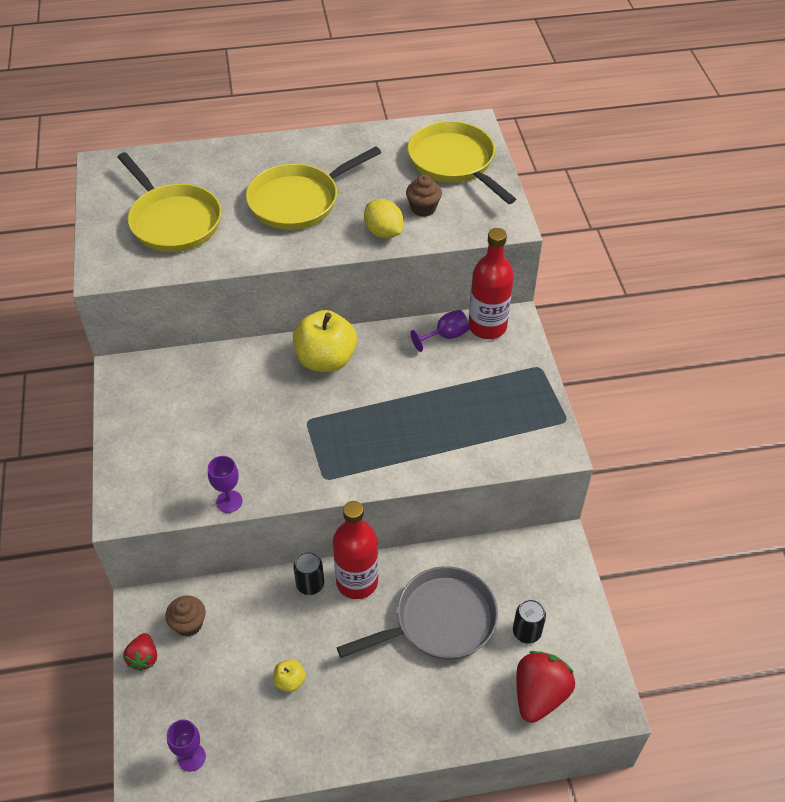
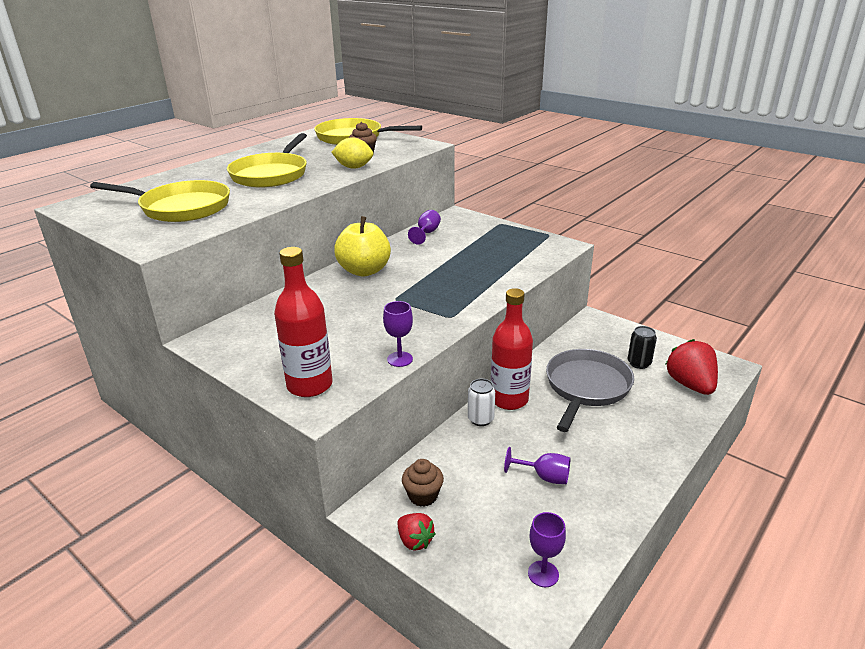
camera: 40 degrees left, 20 degrees down
yellow apple [273,659,306,692] -> purple goblet [504,447,570,484]
black can [293,552,324,595] -> white can [468,379,495,426]
red bottle [469,228,514,339] -> red bottle moved to [274,247,333,397]

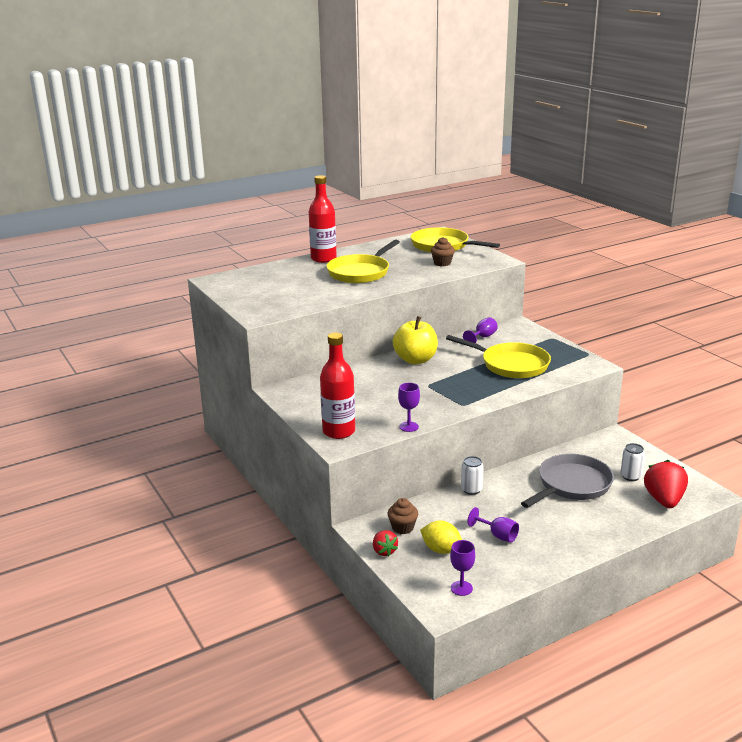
camera: 20 degrees right, 5 degrees down
yellow pan [90,180,230,222] -> yellow pan moved to [446,335,551,378]
yellow lemon [331,137,373,169] -> yellow lemon moved to [420,520,462,554]
red bottle [491,288,533,410] -> red bottle moved to [309,175,337,263]
black can [628,326,657,369] -> white can [620,443,645,481]

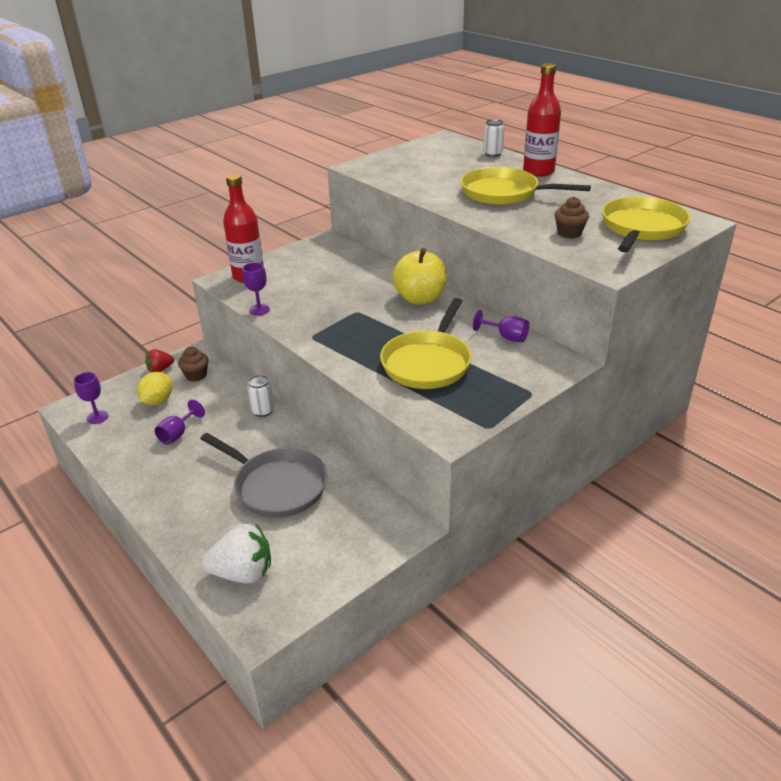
camera: 80 degrees right, 10 degrees up
white can [620,443,645,481] -> white can moved to [483,119,505,157]
red strawberry [644,460,688,508] -> white strawberry [202,524,271,584]

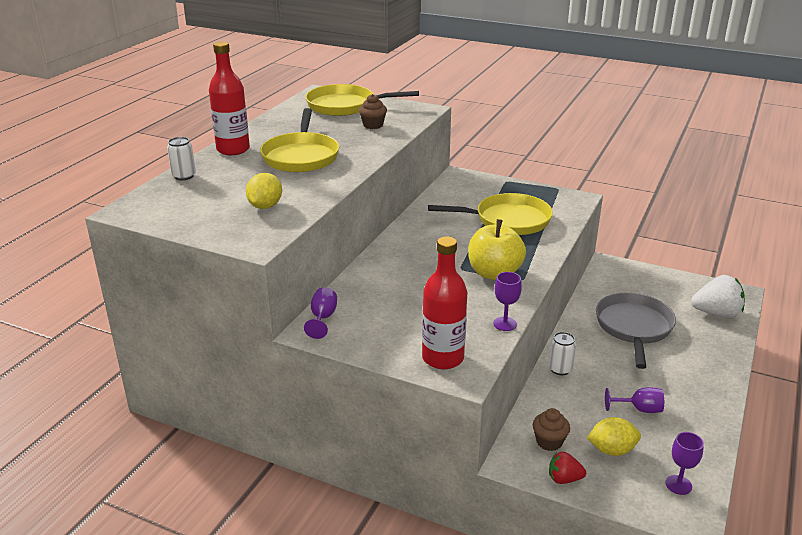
camera: 115 degrees left, 5 degrees down
red strawberry [145,349,174,372] -> red strawberry turned 150 degrees clockwise [549,452,586,484]
white strawberry [202,524,271,584] -> white strawberry turned 120 degrees clockwise [691,275,745,318]
yellow apple [392,248,447,305] -> yellow apple moved to [468,219,526,280]
purple goblet [473,310,529,342] -> purple goblet moved to [304,287,337,339]
none -> yellow lemon [246,173,282,209]

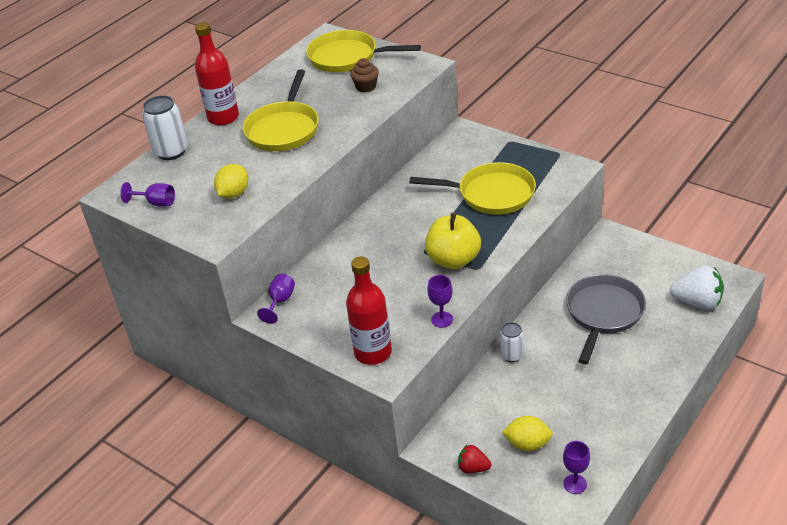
camera: 15 degrees right, 10 degrees up
white can [167,137,196,180] -> white can [142,95,188,160], size x1.59
brown cupcake [533,408,570,451] -> none
purple goblet [605,387,664,413] -> purple goblet moved to [120,182,175,207]

